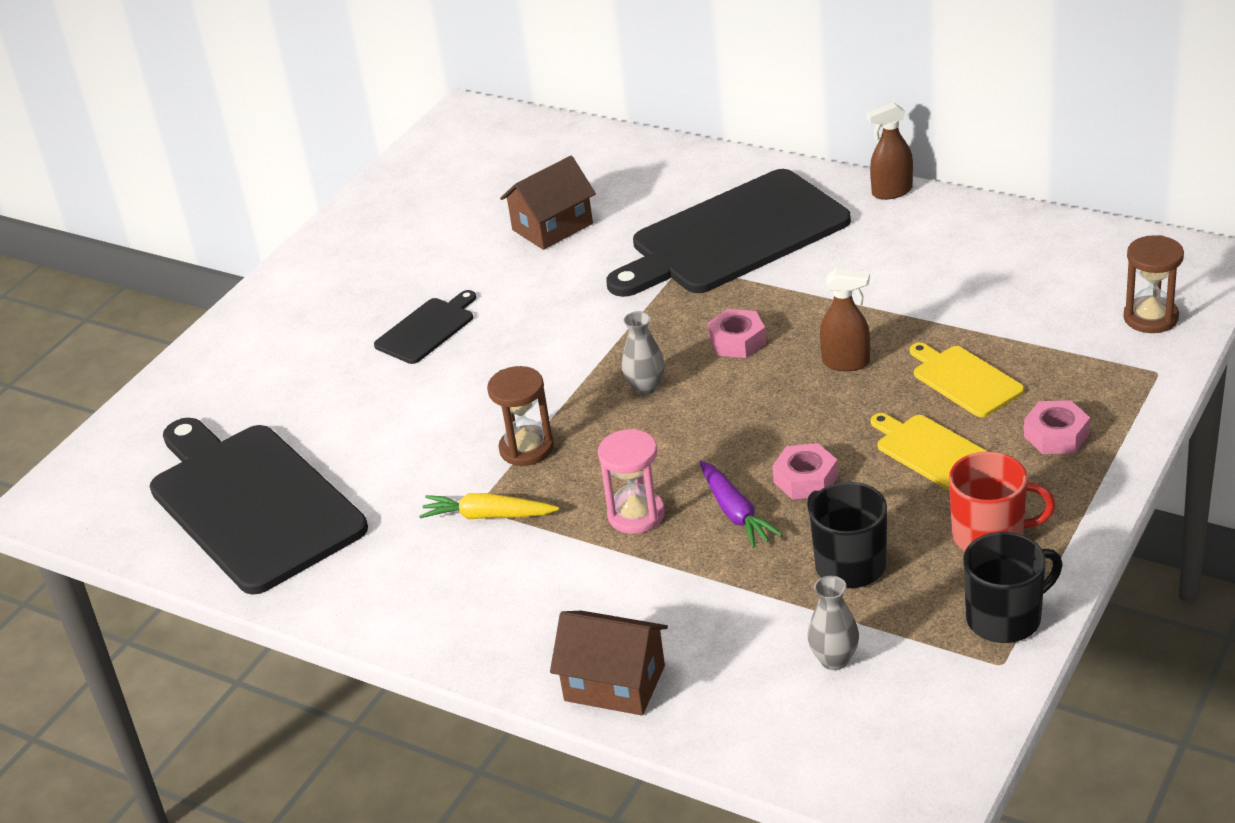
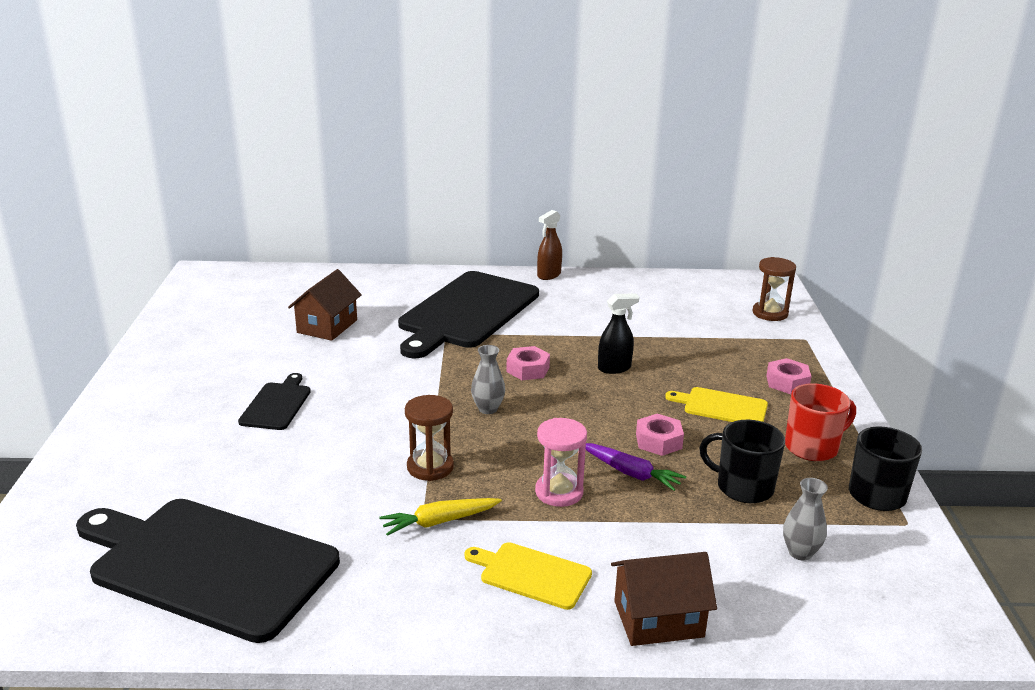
camera: 35 degrees left, 10 degrees down
brown spray bottle [820,269,870,371] -> black spray bottle [598,294,639,374]
yellow cutting board [910,342,1024,417] -> yellow cutting board moved to [464,542,592,610]

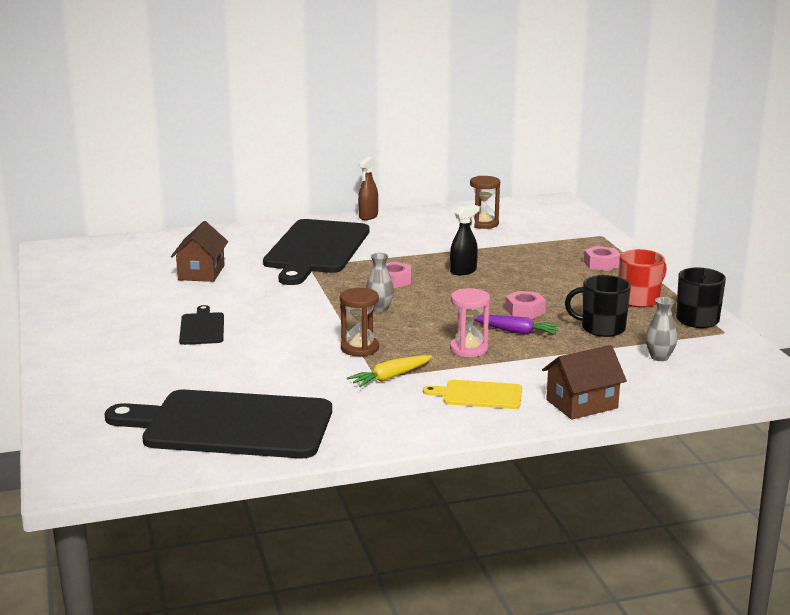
camera: 15 degrees left, 5 degrees down
yellow cutting board [665,387,768,422] -> none
brown hourglass [752,257,796,321] -> brown hourglass moved to [470,176,500,229]

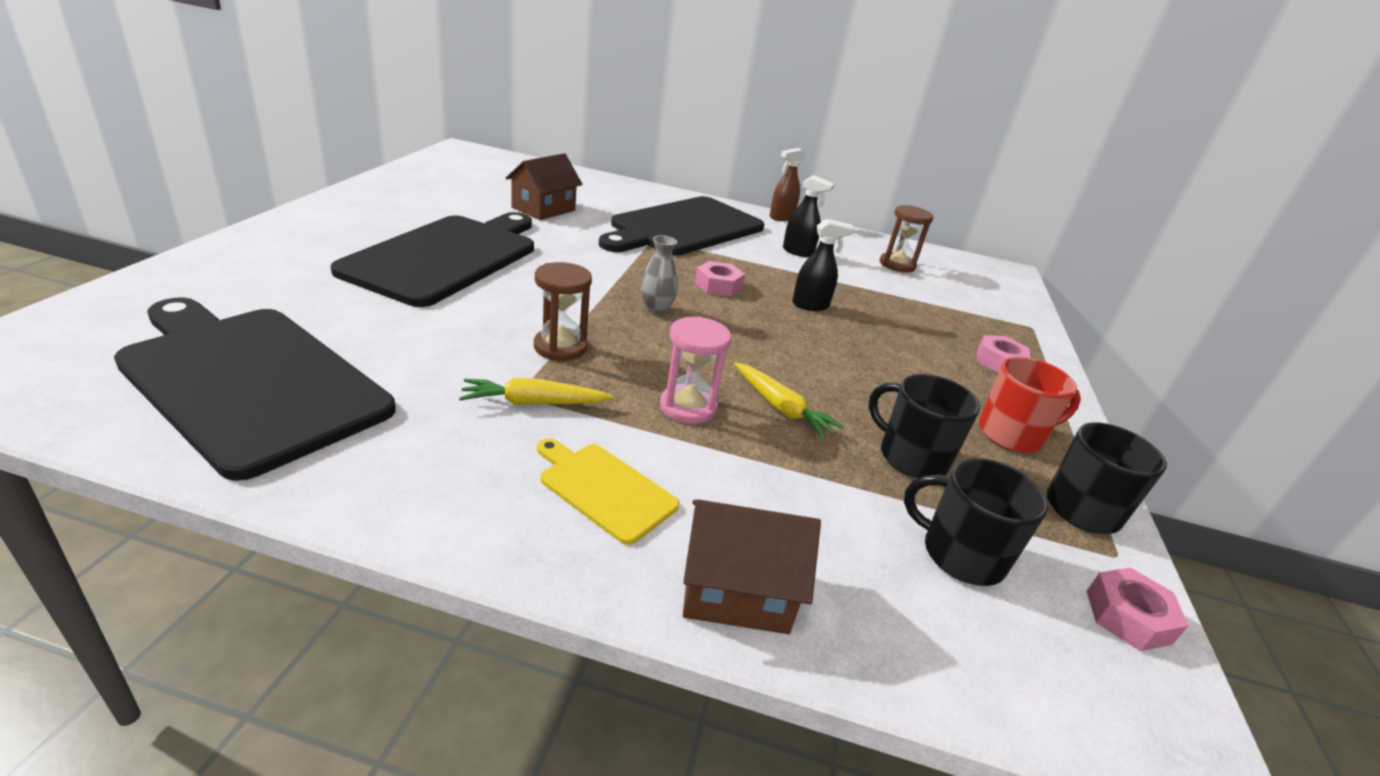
camera: 25 degrees right, 10 degrees up
black cutting board [179,305,224,345] -> black cutting board [331,212,534,307], size x2.18
purple carrot [474,315,560,335] -> yellow carrot [734,363,844,439]
pink nut [505,291,546,319] -> pink nut moved to [1086,568,1189,651]
grey vase [646,297,677,361] -> black mug [904,458,1048,586]
none -> black spray bottle [783,175,834,257]

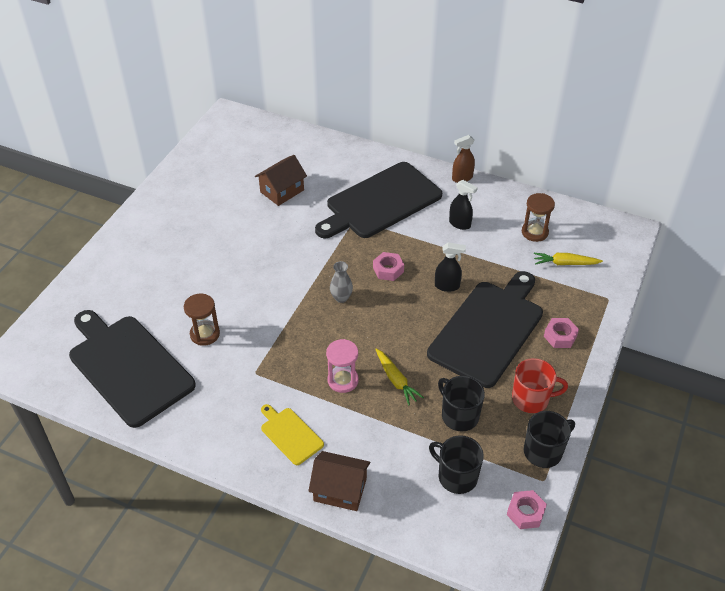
camera: 15 degrees right, 15 degrees up
black cutting board [331,212,534,307] -> black cutting board moved to [427,271,543,388]
yellow carrot [459,378,613,405] -> yellow carrot moved to [534,253,603,265]
brown hourglass [534,262,592,361] -> brown hourglass moved to [184,294,220,346]

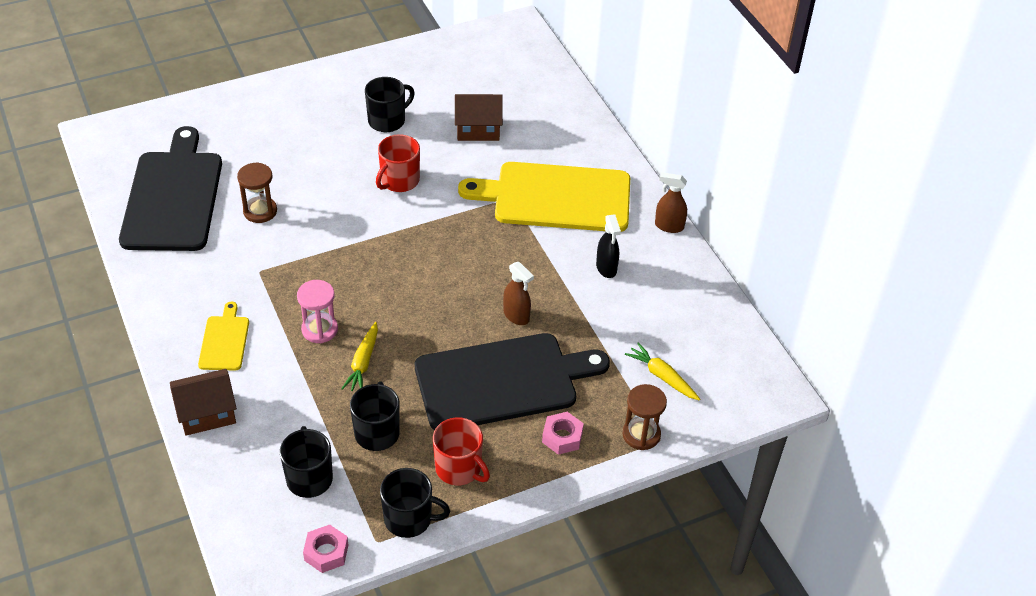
camera: 40 degrees right, 0 degrees up
brown house [308,451,370,511] -> brown house turned 75 degrees counterclockwise [170,369,237,436]
black cutting board [315,162,442,238] -> yellow cutting board [458,162,630,232]
grey vase [330,261,353,303] -> none
pink nut [373,252,404,281] -> none
black spray bottle [435,242,466,292] -> brown spray bottle [503,262,534,325]
brown hourglass [522,193,555,242] -> brown hourglass moved to [622,384,667,450]
none -> black mug [365,77,415,132]
none -> red mug [376,134,420,192]

